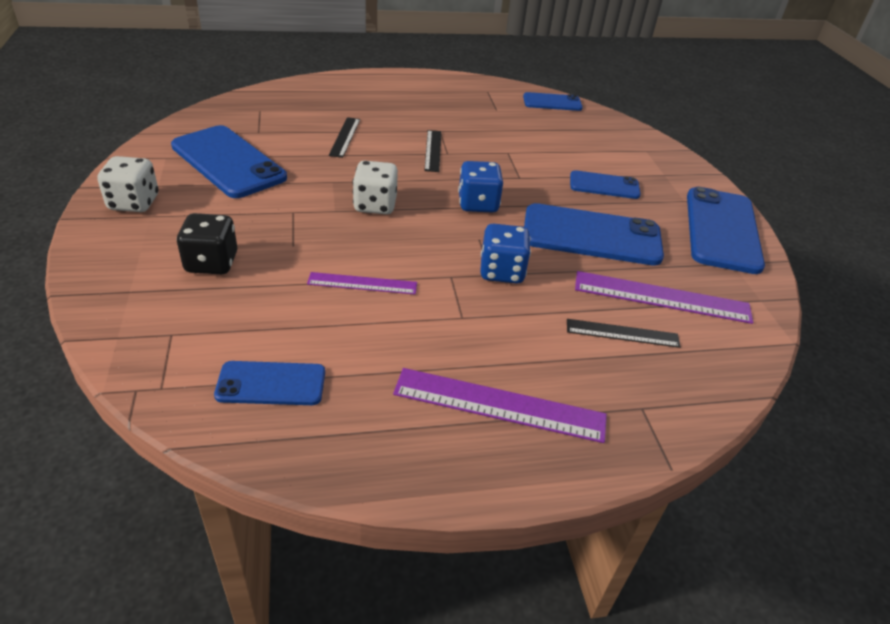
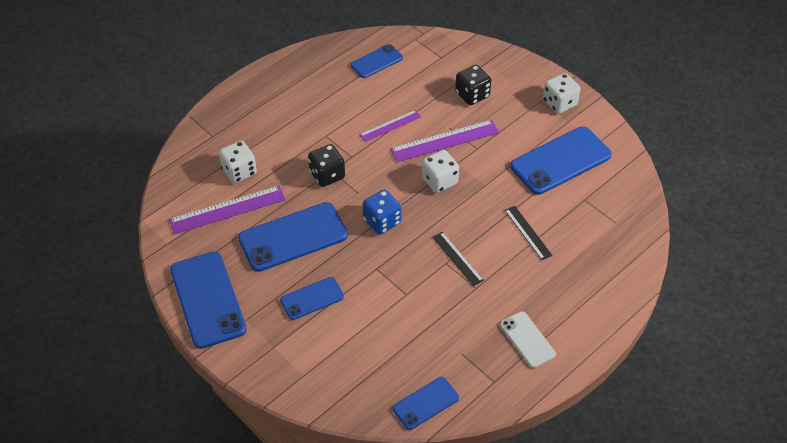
camera: 150 degrees right, 10 degrees up
blue phone [171,125,287,198] -> blue phone turned 45 degrees counterclockwise [510,127,611,195]
purple ruler [393,368,607,443] -> purple ruler moved to [390,119,499,162]
blue dice [480,223,531,284] -> black dice [308,144,345,187]
black ruler [567,319,680,348] -> white dice [219,140,257,183]
none -> white phone [500,311,556,368]

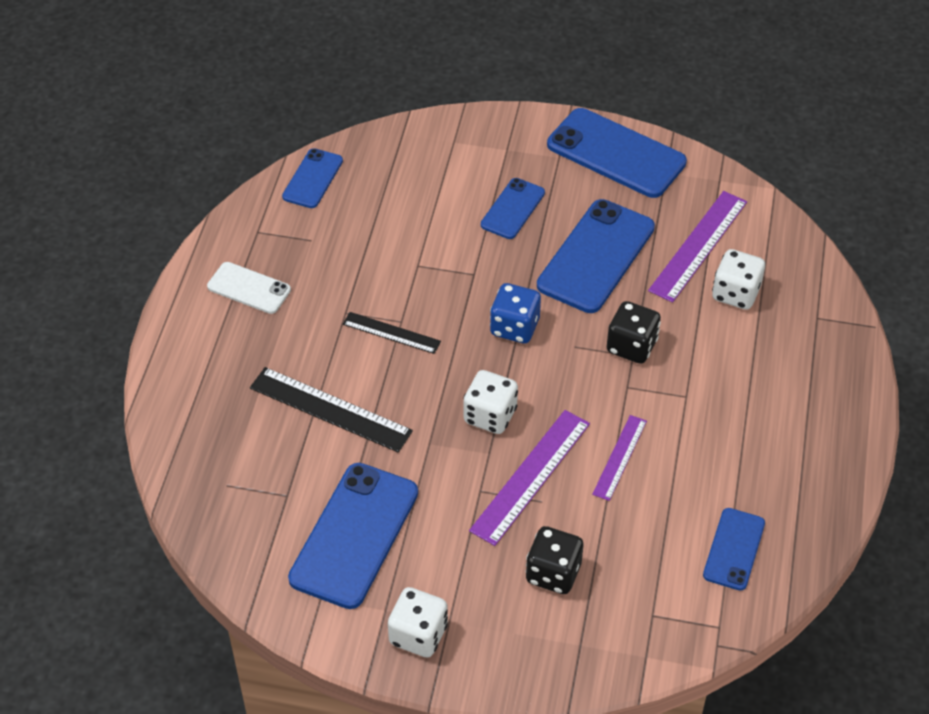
camera: 145 degrees right, 0 degrees up
black ruler [505,206,552,260] -> black ruler [250,367,413,453], size x1.66

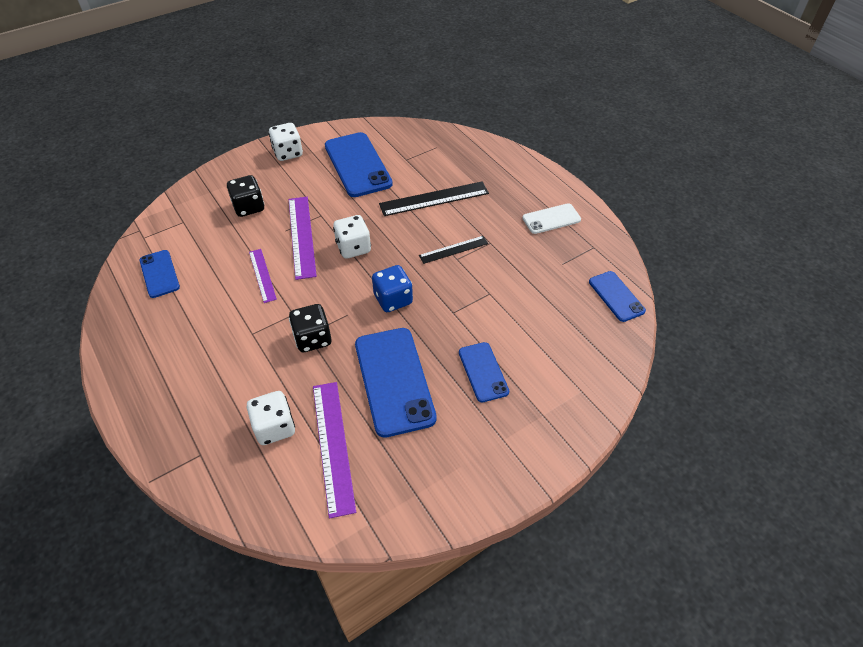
camera: 135 degrees right, 0 degrees up
blue phone [547,108,687,198] -> none

